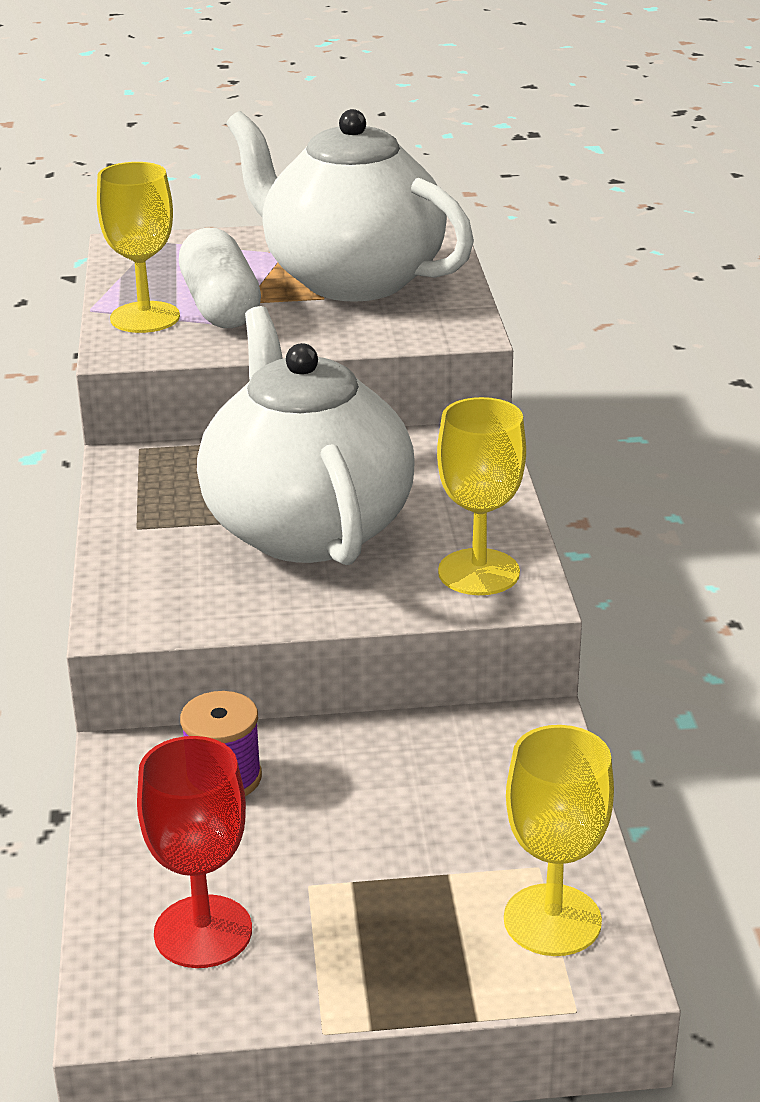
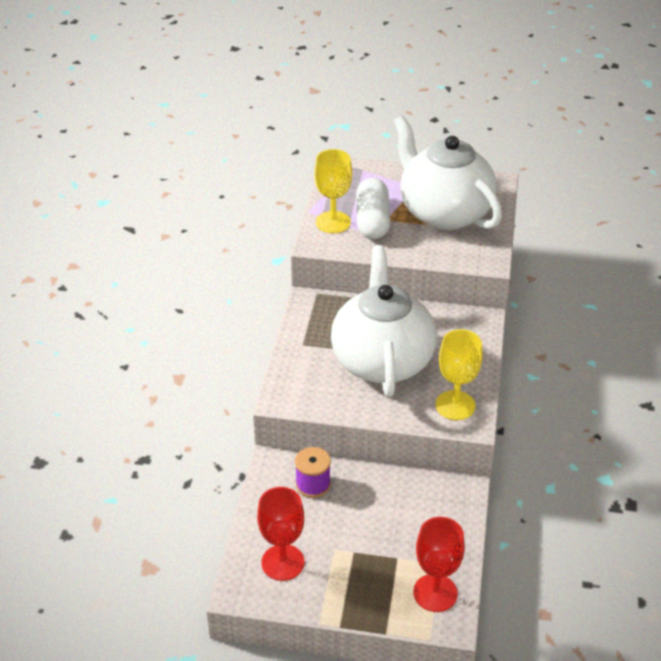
camera: 15 degrees right, 10 degrees up
yellow goblet [504,725,614,956] -> red goblet [413,517,465,612]

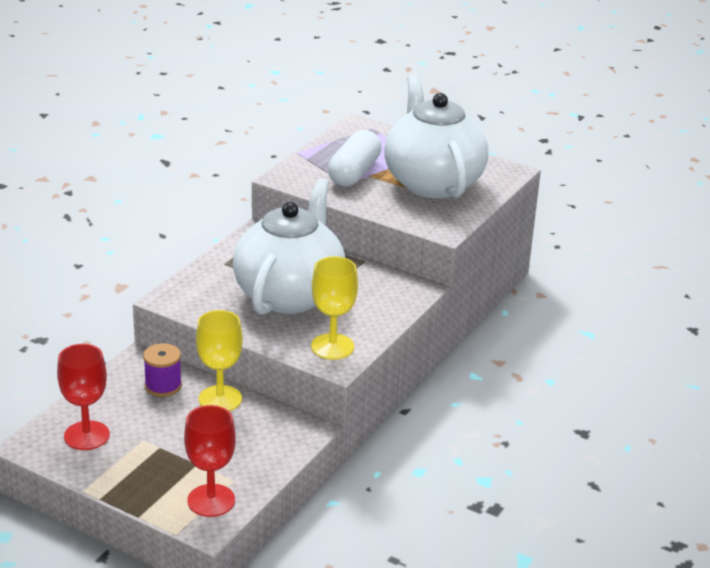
camera: 20 degrees right, 10 degrees down
yellow goblet [314,149,352,233] -> yellow goblet moved to [196,310,243,411]

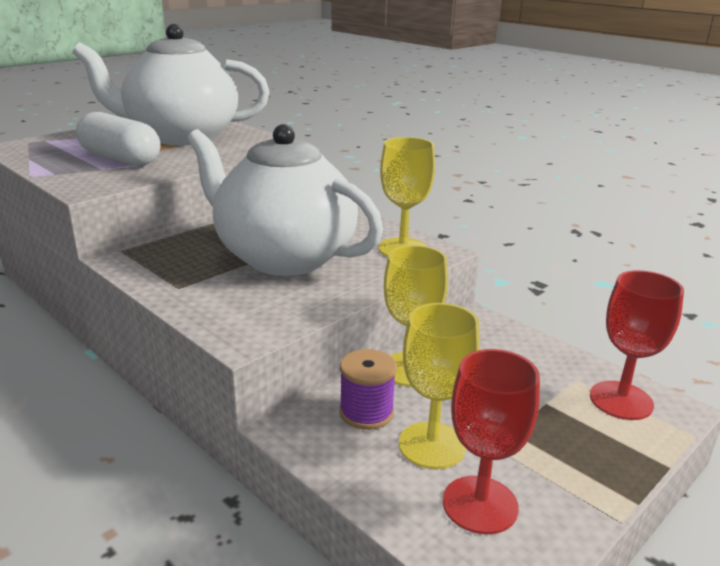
camera: 75 degrees left, 5 degrees down
none -> yellow goblet [399,303,480,469]

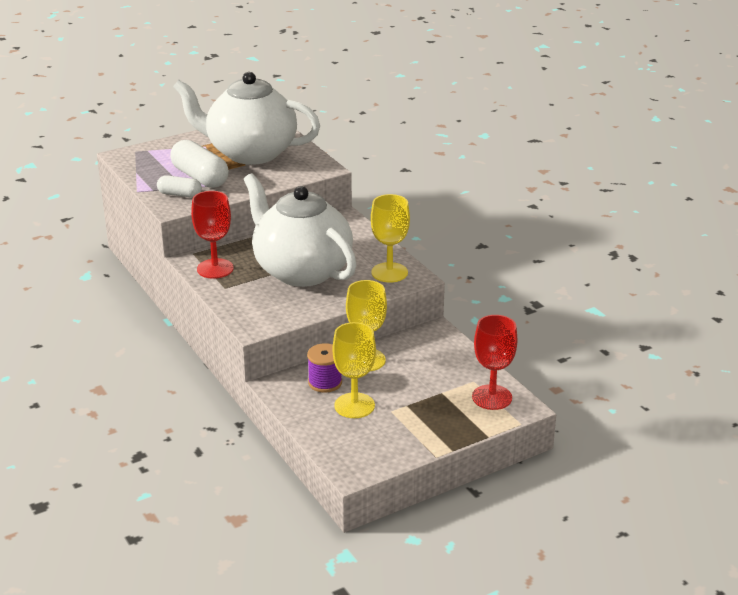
camera: 15 degrees right, 5 degrees up
red goblet [443,349,540,534] -> red goblet moved to [191,191,234,279]
none -> white capsule [157,175,202,198]

